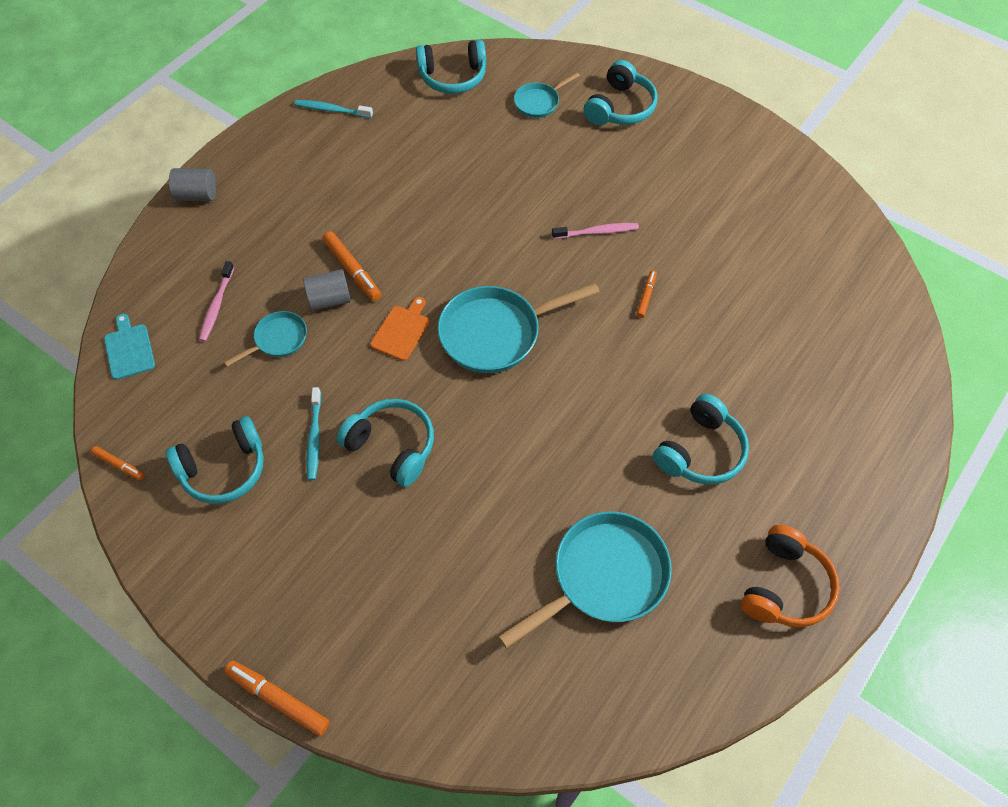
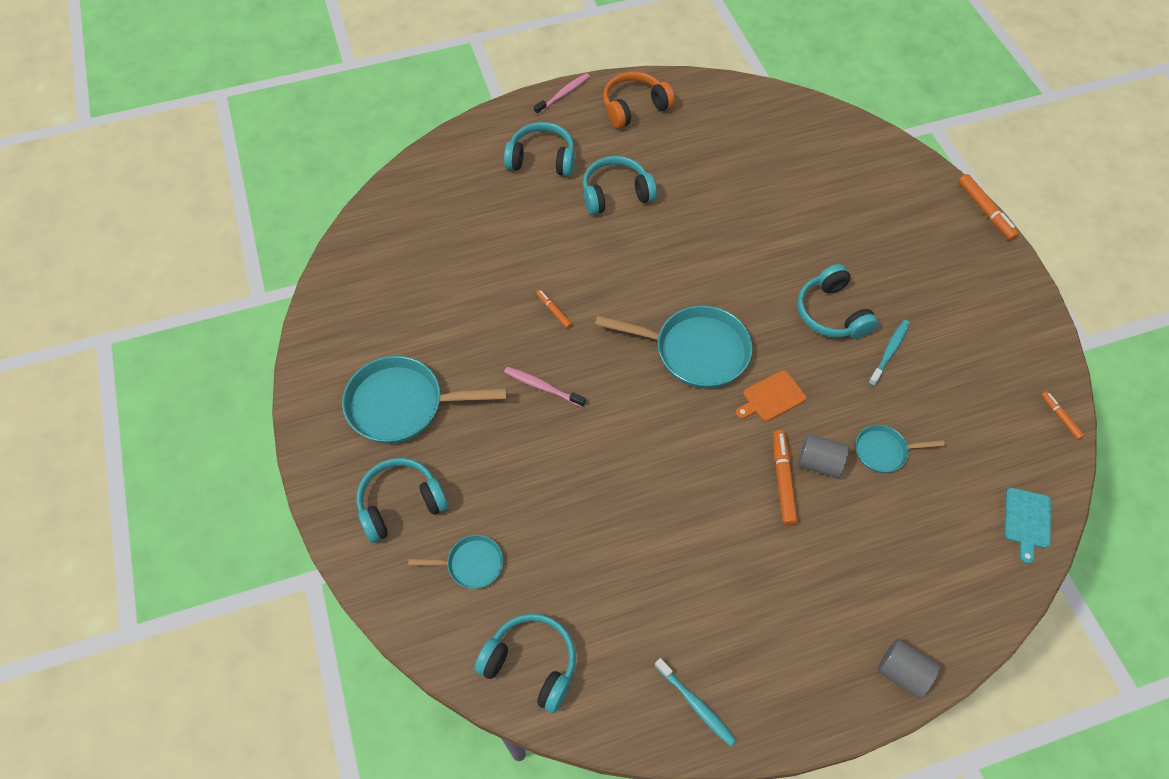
camera: 145 degrees left, 0 degrees up
turquoise headphones [166,416,264,504] -> turquoise headphones moved to [504,122,575,176]
pink toothbrush [199,261,234,342] -> pink toothbrush moved to [534,73,590,115]
turquoise pan [498,512,672,649] -> turquoise pan moved to [342,356,507,444]
orange marker [637,270,657,318] -> orange marker turned 90 degrees clockwise [536,289,572,329]

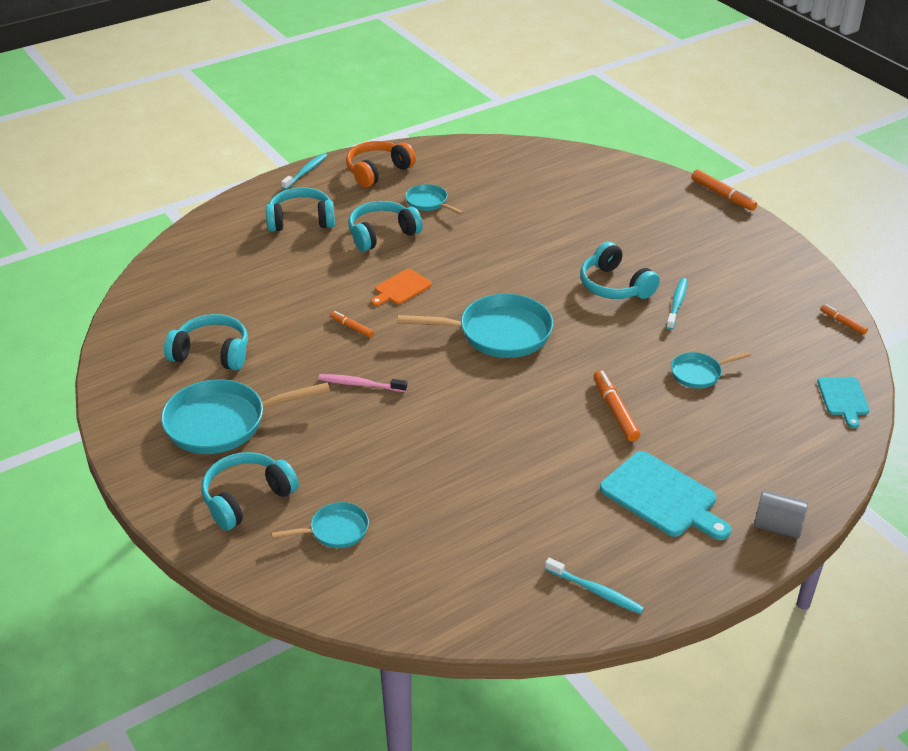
camera: 15 degrees left, 20 degrees down
turquoise headphones [474,613,576,713] -> turquoise headphones moved to [164,314,248,370]
pink toothbrush [534,73,590,115] -> turquoise toothbrush [281,153,327,190]
orange cutting board [736,370,806,422] -> orange cutting board moved to [371,269,432,306]
grey cylinder [798,434,849,478] -> none
none -> turquoise pan [405,184,463,215]
none -> turquoise cutting board [600,451,731,540]

